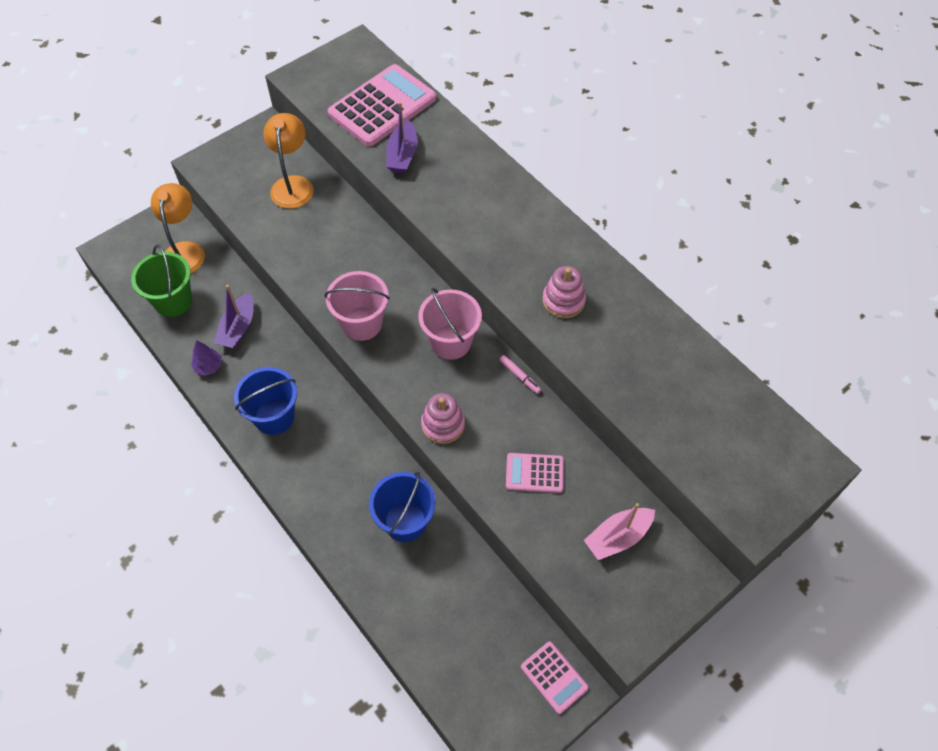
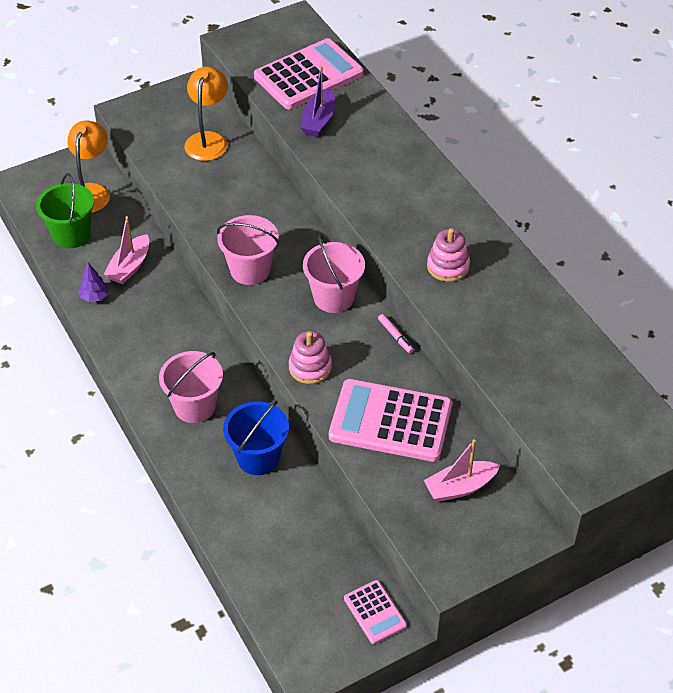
camera: 10 degrees right, 10 degrees down
purple boat [214,285,254,349] -> pink boat [104,216,149,284]
blue bucket [234,367,297,435] -> none
pink calculator [506,453,564,493] -> pink calculator [329,379,452,462], size x1.98
none -> pink bucket [159,351,223,423]

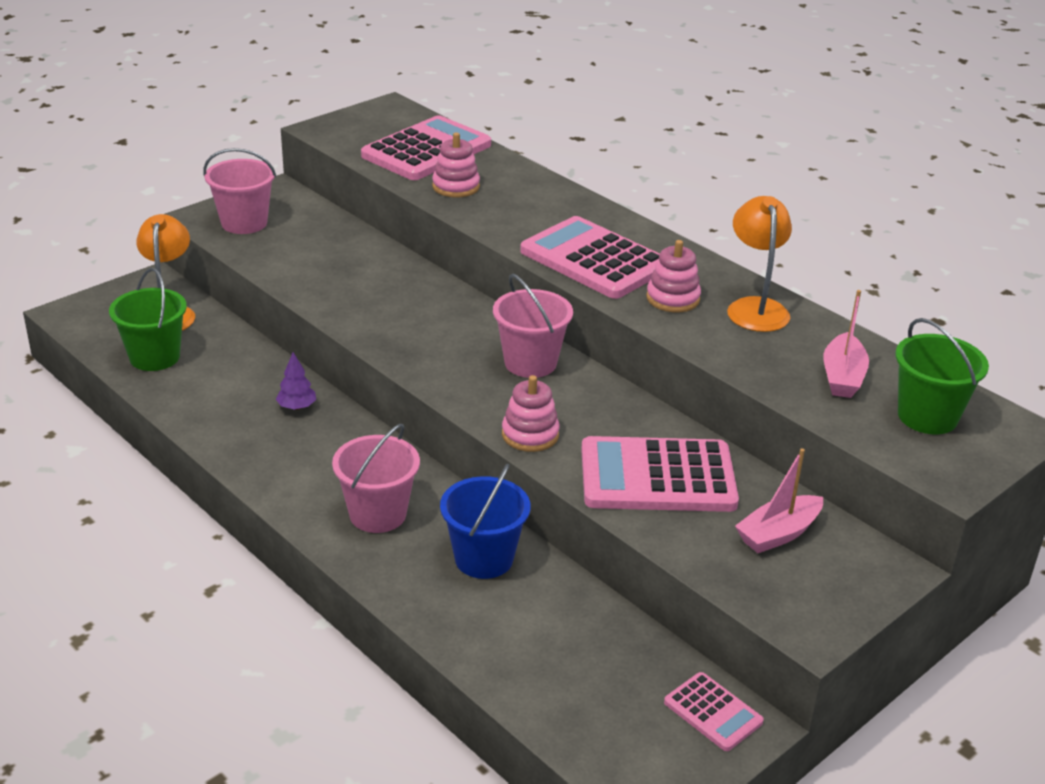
camera: 15 degrees left, 15 degrees down
purple tree [78,263,109,302] -> purple tree moved to [276,352,316,410]
pink boat [104,216,149,284] -> pink boat moved to [823,290,869,398]
orange lamp [184,66,228,161] -> orange lamp moved to [727,196,792,332]
pink bucket [217,215,279,285] -> pink bucket moved to [203,148,276,234]
purple boat [300,66,336,137] -> pink stacking toy [432,132,480,197]
pink marker [378,314,414,353] -> none
none -> pink calculator [520,216,660,299]
none -> green bucket [895,318,989,434]

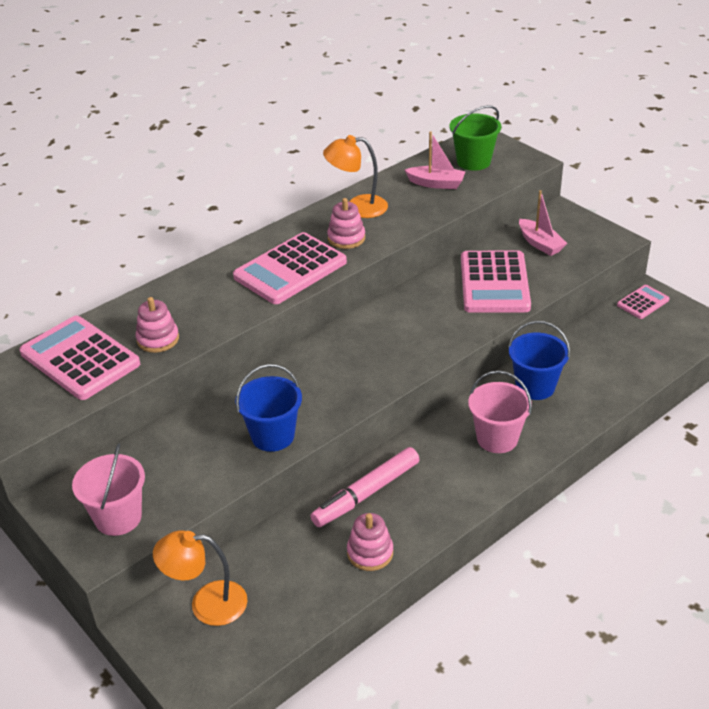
camera: 85 degrees left, 5 degrees up
green bucket [109,268,187,371] -> none
purple tree [276,352,316,410] -> pink marker [310,447,420,527]
pink bucket [493,273,573,378] -> none
pink stacking toy [502,375,560,452] -> pink stacking toy moved to [347,513,393,571]
none -> blue bucket [235,364,302,452]

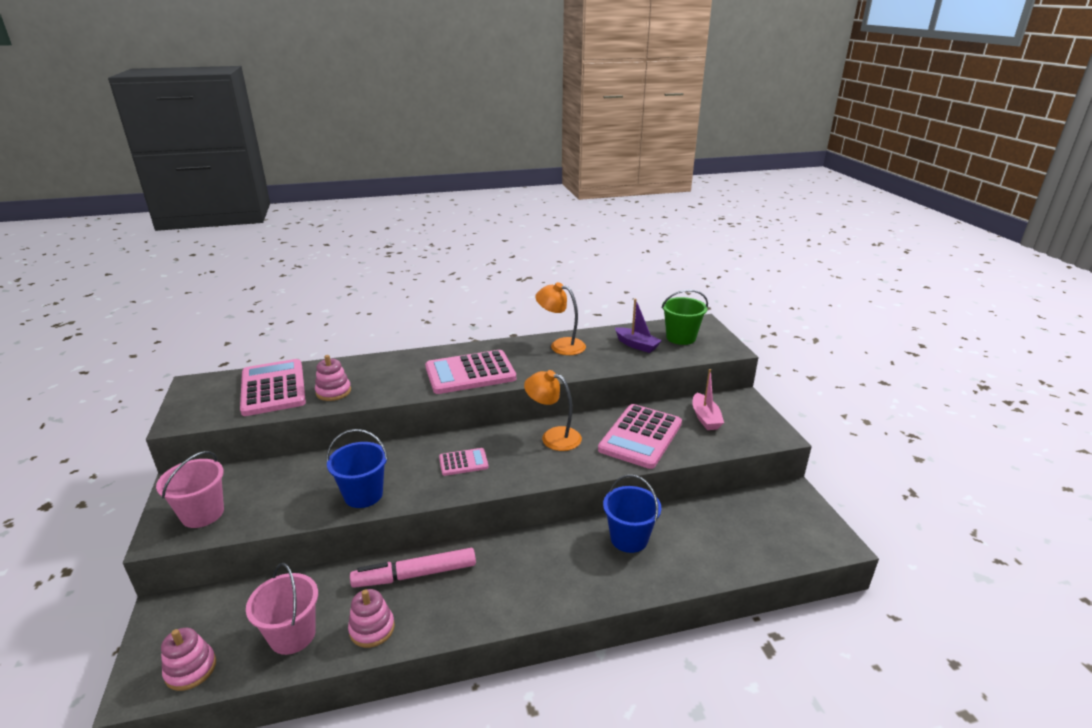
camera: 25 degrees right, 10 degrees down
orange lamp [153,530,247,626] -> orange lamp moved to [524,370,582,451]
pink stacking toy [327,198,365,249] -> pink stacking toy moved to [161,628,216,691]
pink boat [405,131,466,189] -> purple boat [615,299,662,353]
pink bucket [468,370,532,453] -> pink bucket moved to [246,563,318,655]
pink calculator [617,285,670,319] -> pink calculator moved to [439,448,489,476]

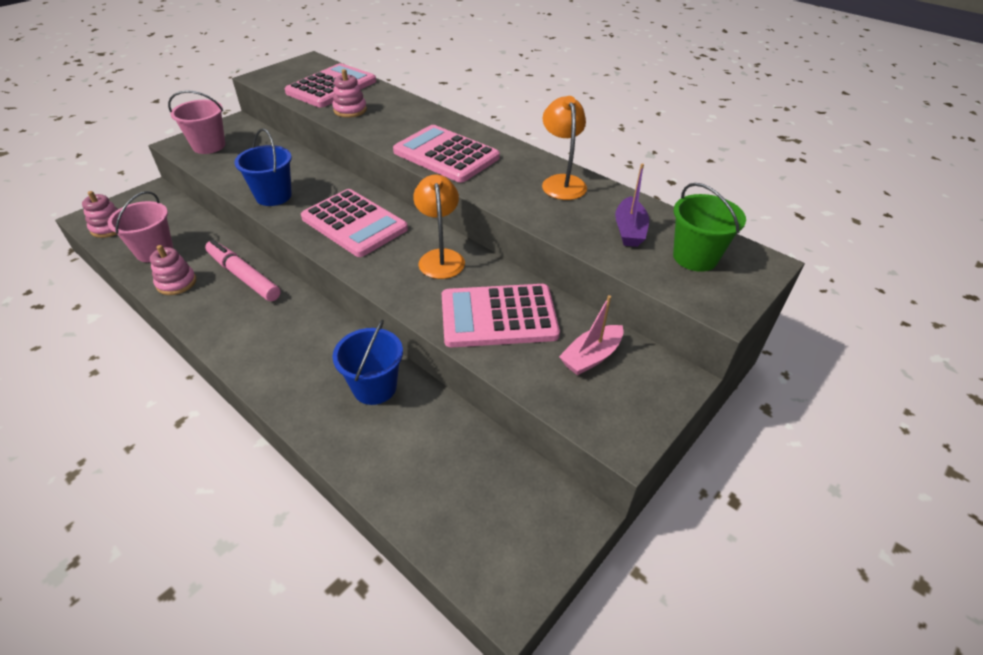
camera: 55 degrees right, 15 degrees up
pink calculator [439,448,489,476] -> pink calculator [301,189,408,257], size x1.98

